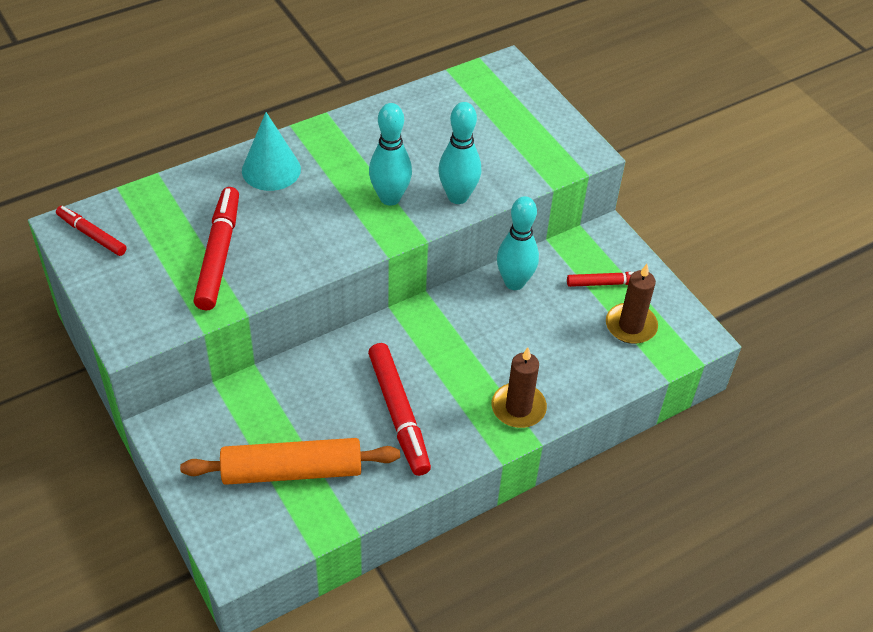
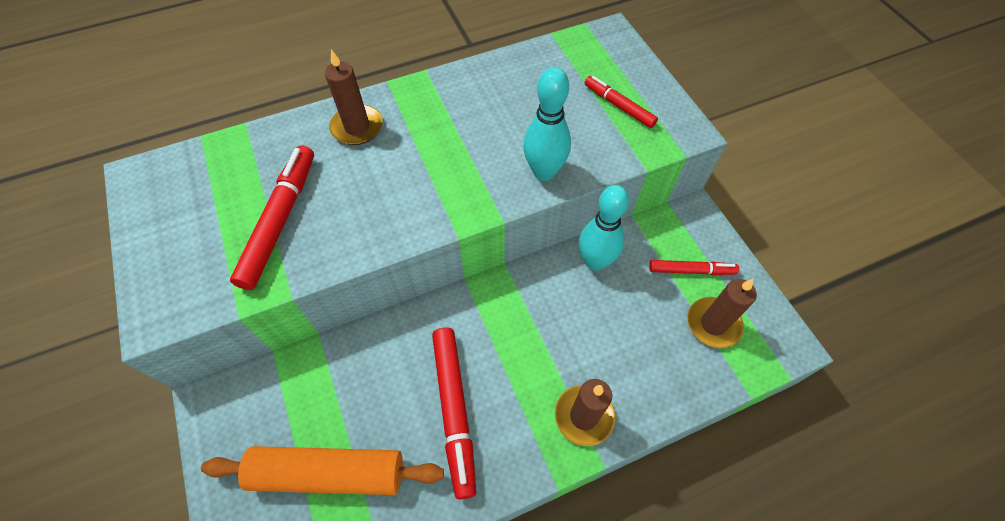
camera: 10 degrees right, 10 degrees up
red marker [56,206,127,256] -> red marker moved to [585,76,658,128]
turquoise cone [242,112,301,191] -> brown candle [325,49,383,145]
turquoise bowling pin [369,103,412,206] -> none

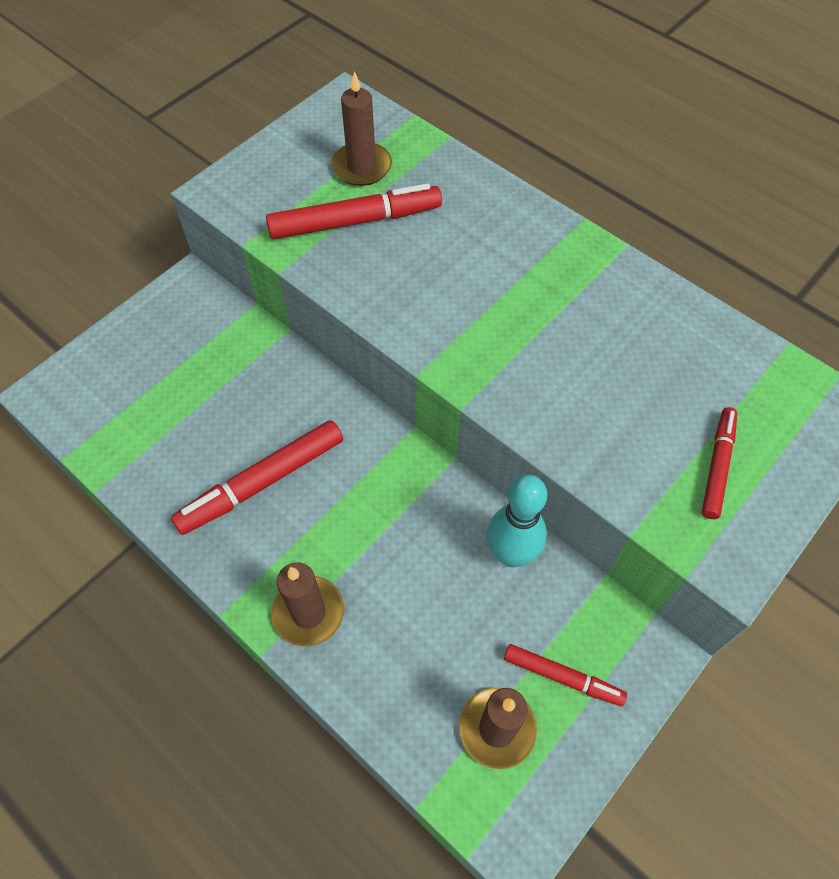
camera: 65 degrees right, 0 degrees up
orange rolling pin [201,446,444,495] -> none
brown candle [325,49,383,145] -> brown candle moved to [331,71,392,186]
turquoise bowling pin [523,67,571,181] -> none
red marker [649,260,739,275] -> red marker turned 45 degrees counterclockwise [504,644,627,706]

